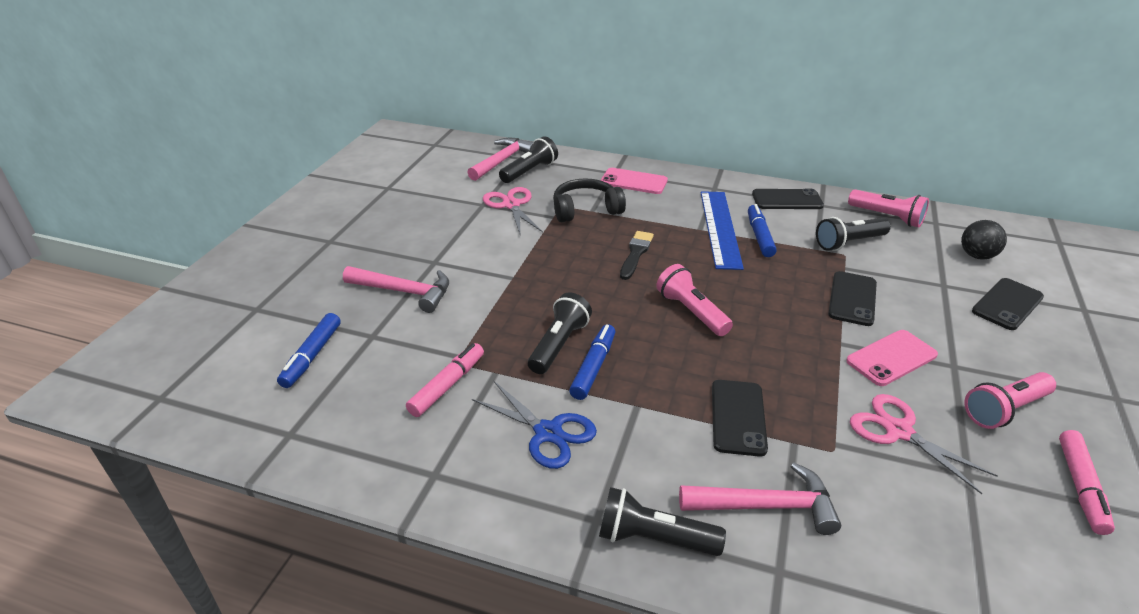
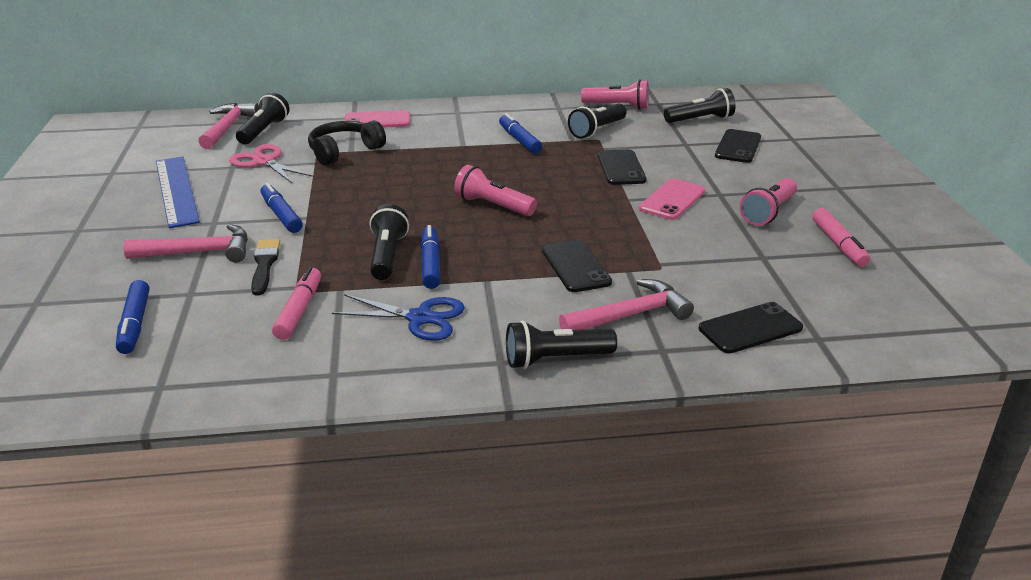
camera: 25 degrees left, 5 degrees down
black brush [620,231,654,280] -> black brush moved to [251,239,280,296]
blue ruler [701,191,744,270] -> blue ruler moved to [156,156,200,228]
black phone [752,189,824,209] -> black phone moved to [699,302,803,354]
pink scissors [850,394,998,494] -> none
black ball [961,220,1007,260] -> black flashlight [664,88,736,123]
none -> blue marker [261,183,303,233]

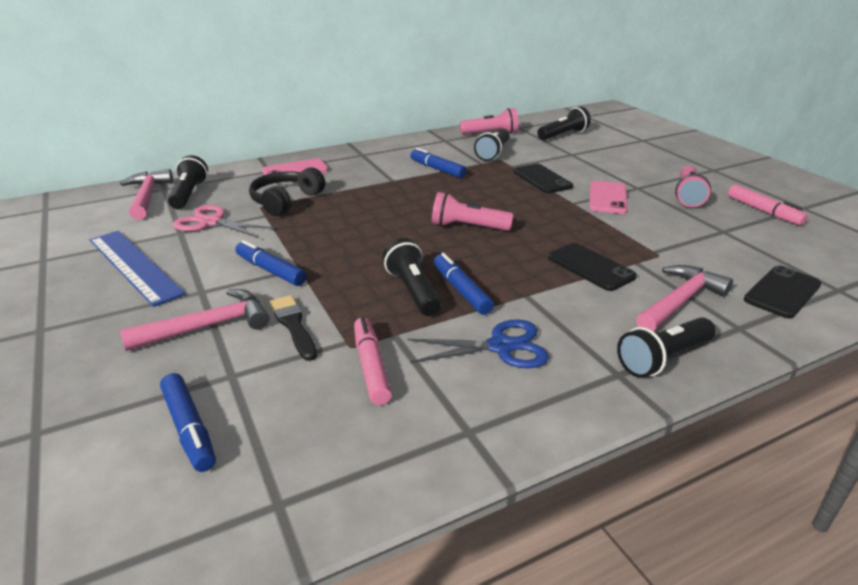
camera: 20 degrees left, 0 degrees up
black phone [715,129,761,163] -> none

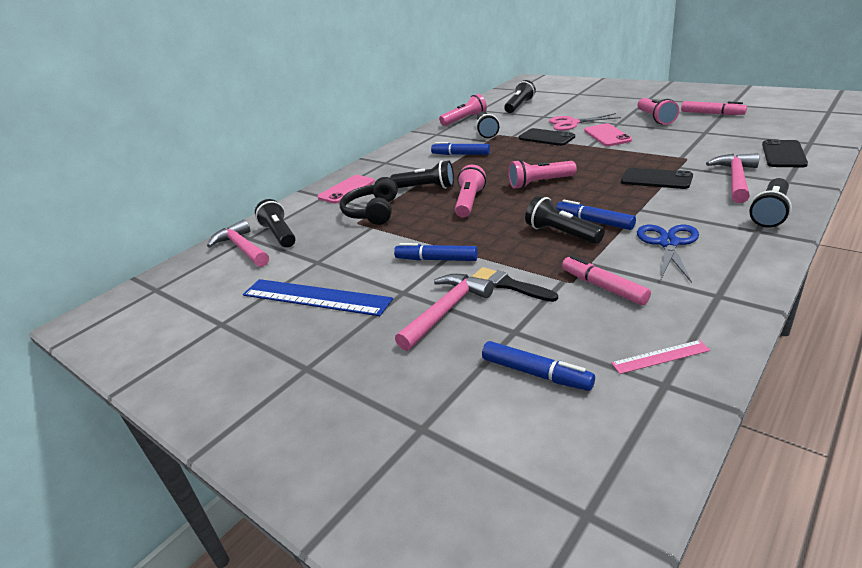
camera: 20 degrees left, 0 degrees up
pink scissors [173,205,275,238] -> pink scissors moved to [549,113,621,131]
blue scissors [407,319,549,368] -> blue scissors turned 45 degrees counterclockwise [637,225,699,283]
none -> black flashlight [390,160,454,189]
none -> pink flashlight [455,165,486,218]
none -> pink ruler [611,340,710,374]

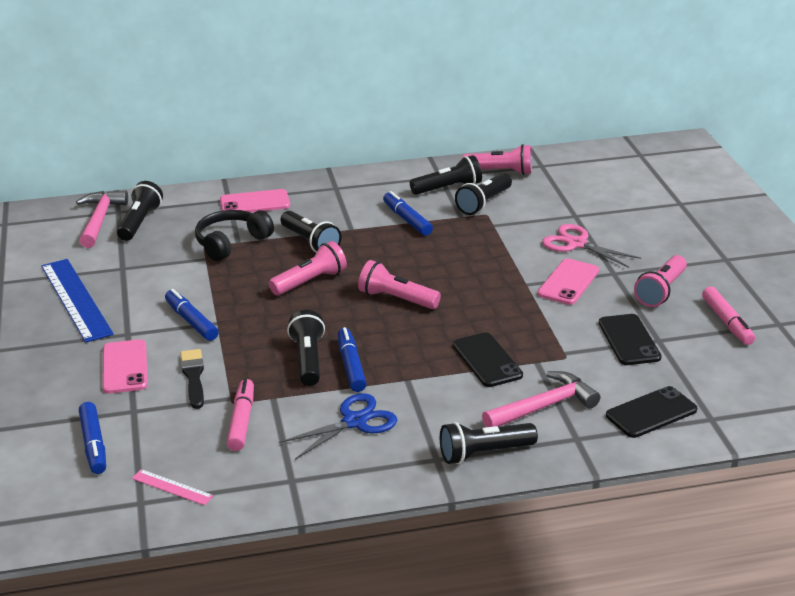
camera: 35 degrees right, 0 degrees up
pink hammer [395,274,494,351] -> pink phone [102,339,148,394]
black flashlight [504,80,536,113] -> black flashlight moved to [410,155,482,195]
black phone [519,128,575,146] -> black phone moved to [599,314,662,365]

